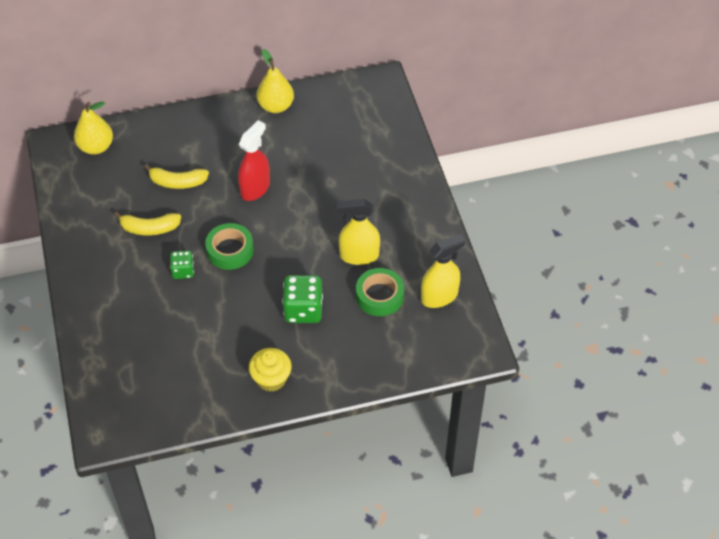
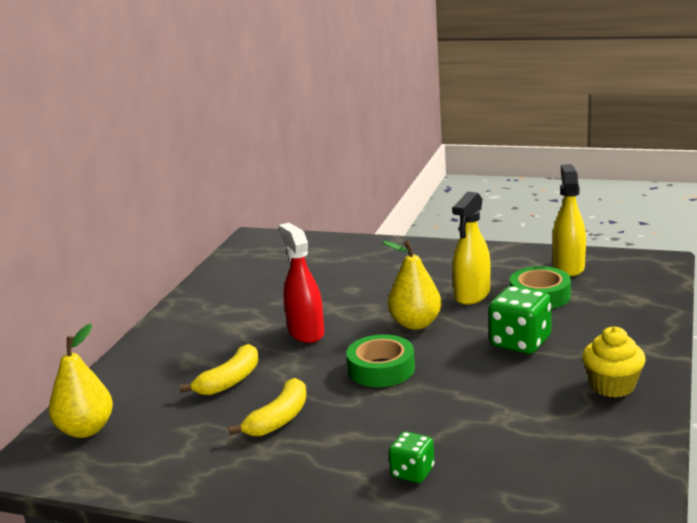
camera: 55 degrees left, 30 degrees down
green dice [170,251,194,279] -> green dice moved to [389,432,435,483]
yellow pear [256,49,294,113] -> yellow pear moved to [383,240,442,330]

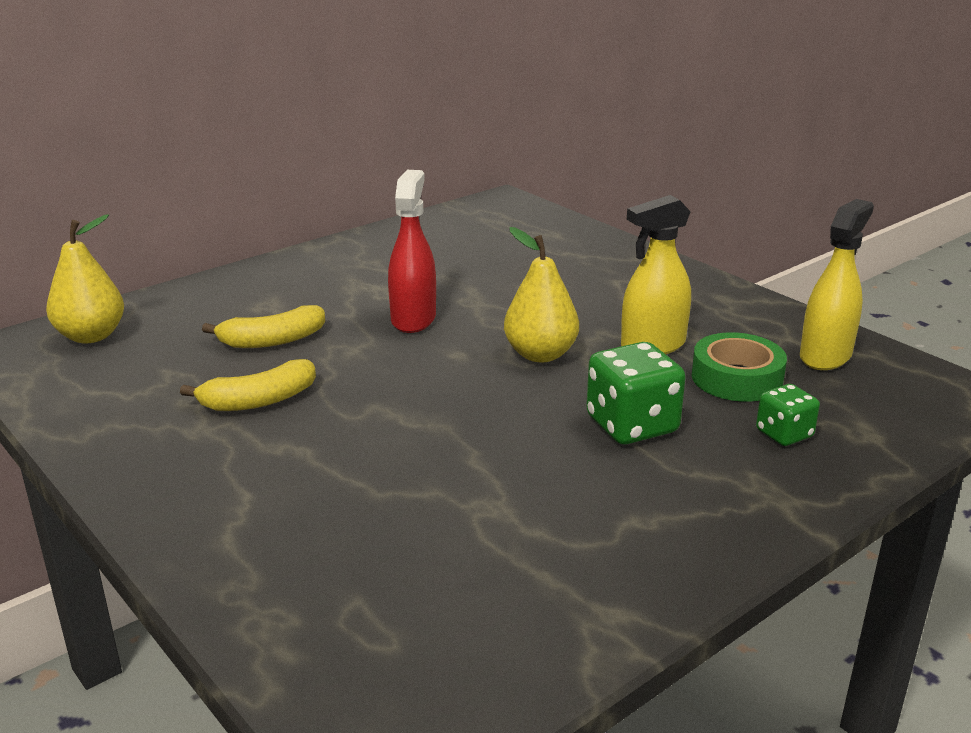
camera: 30 degrees right, 5 degrees up
green tape [346,334,415,387] -> none
green dice [389,432,435,483] -> green dice moved to [756,384,820,446]
yellow cupcake [582,327,646,398] -> none

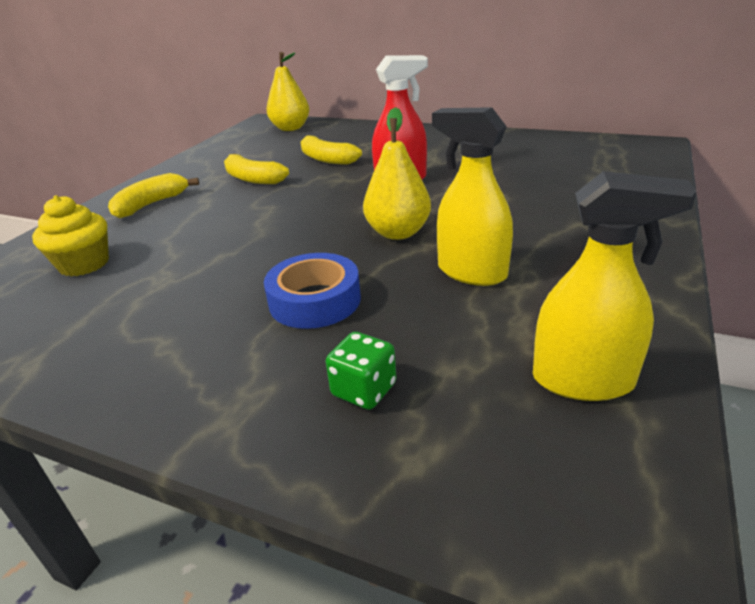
camera: 65 degrees right, 5 degrees up
green dice [586,342,686,444] -> blue tape [264,253,361,329]
green tape [691,332,787,402] -> none
none -> yellow cupcake [32,195,109,277]
none -> yellow banana [108,173,199,218]

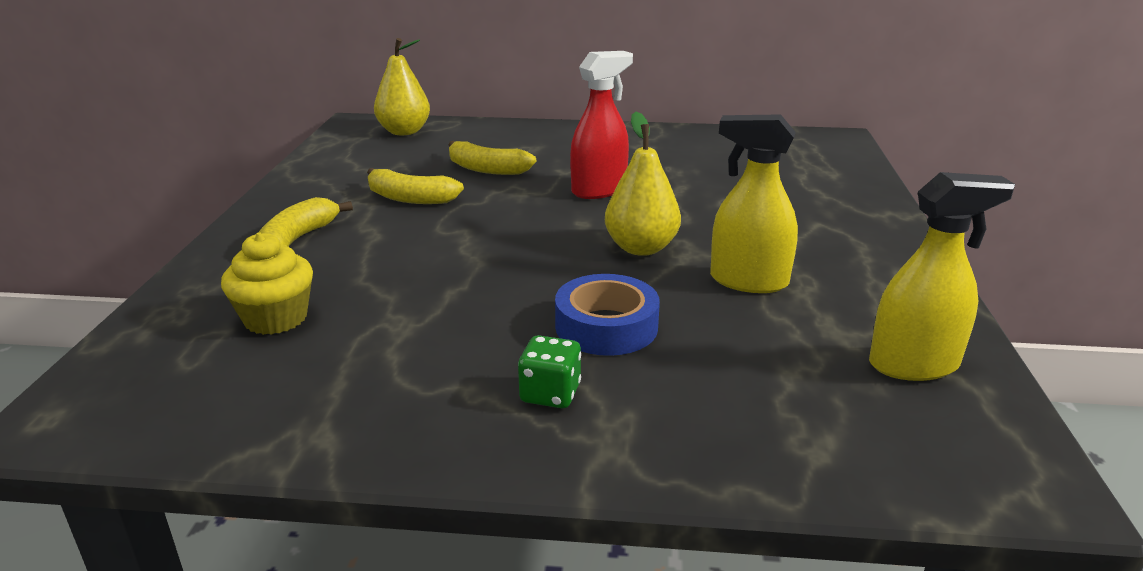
camera: 20 degrees left, 5 degrees down
green dice [326,332,396,410] -> green dice moved to [518,335,581,408]

